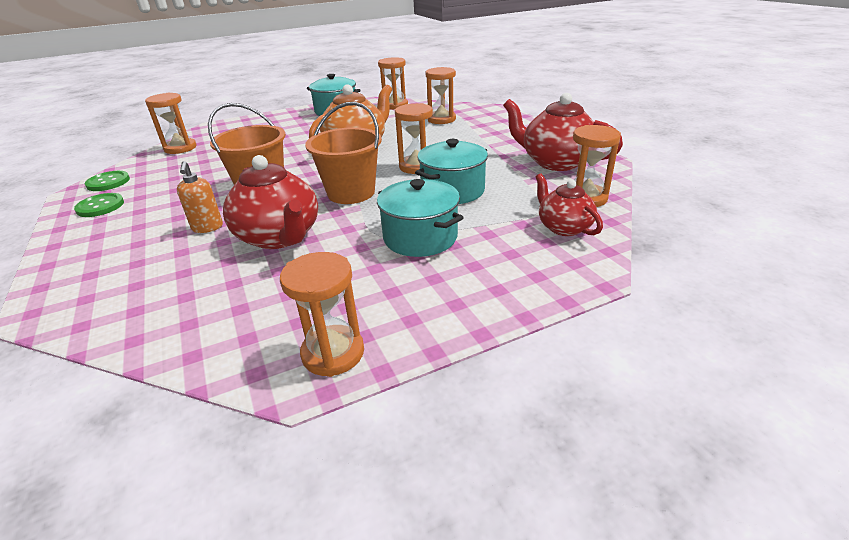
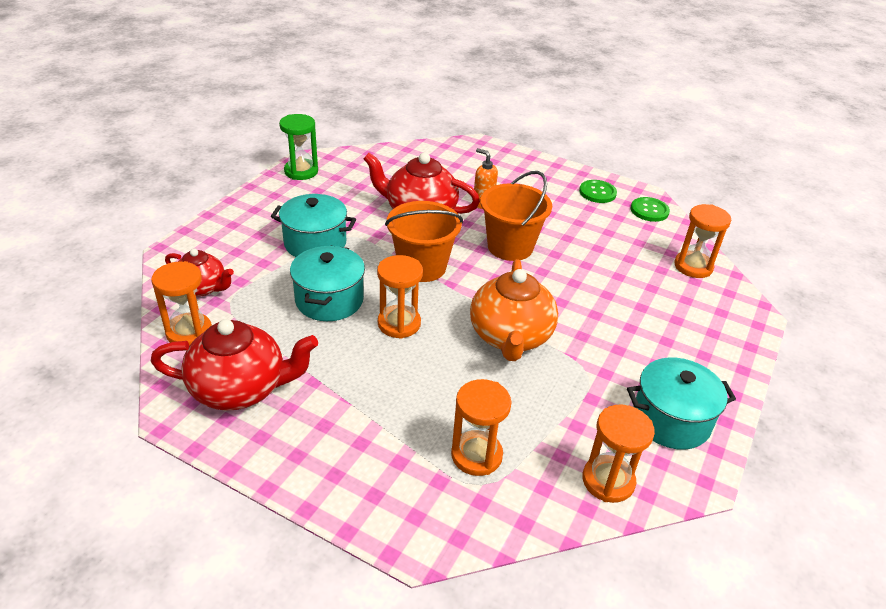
camera: 140 degrees right, 5 degrees up
orange hourglass [280,252,364,377] -> green hourglass [279,114,318,180]

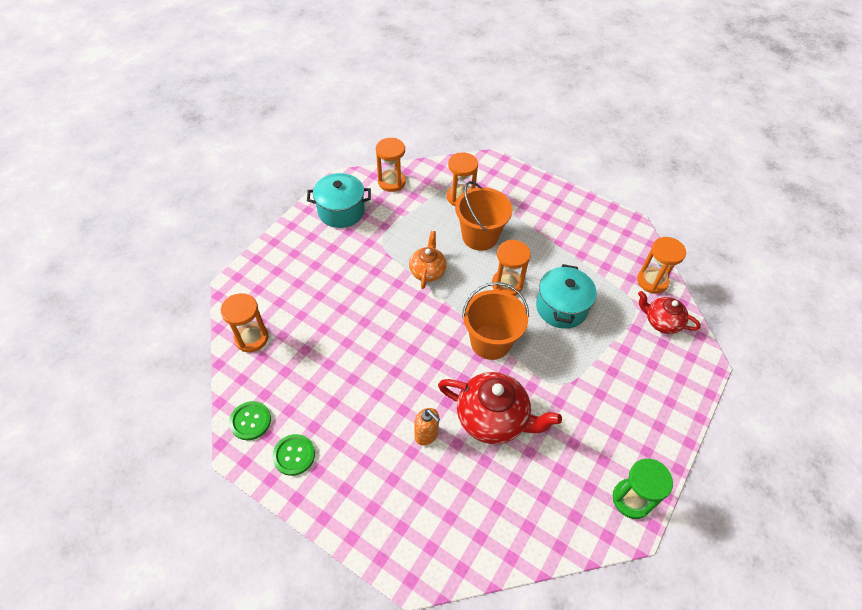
camera: 175 degrees left, 15 degrees up
red teapot [151,319,318,411] -> none
turquoise pot [270,194,356,257] -> none
orange teapot [470,259,558,361] -> orange teapot [409,231,447,289], size x0.60
orange bucket [480,171,552,261] -> orange bucket moved to [455,181,512,251]

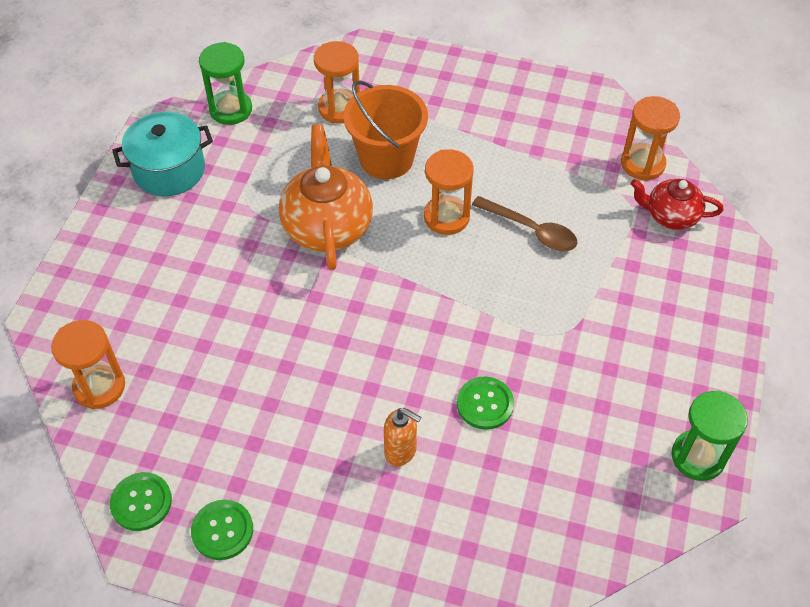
camera: 15 degrees left, 0 degrees up
orange hourglass [376,138,406,192] -> green hourglass [199,42,252,125]
orange teapot [409,231,447,289] -> orange teapot [279,124,373,270], size x1.65
red teapot [438,372,562,444] -> green button [457,377,514,430]
orange bucket [462,282,529,360] -> none
turquoise pot [536,264,597,329] -> brown spoon [472,196,577,251]

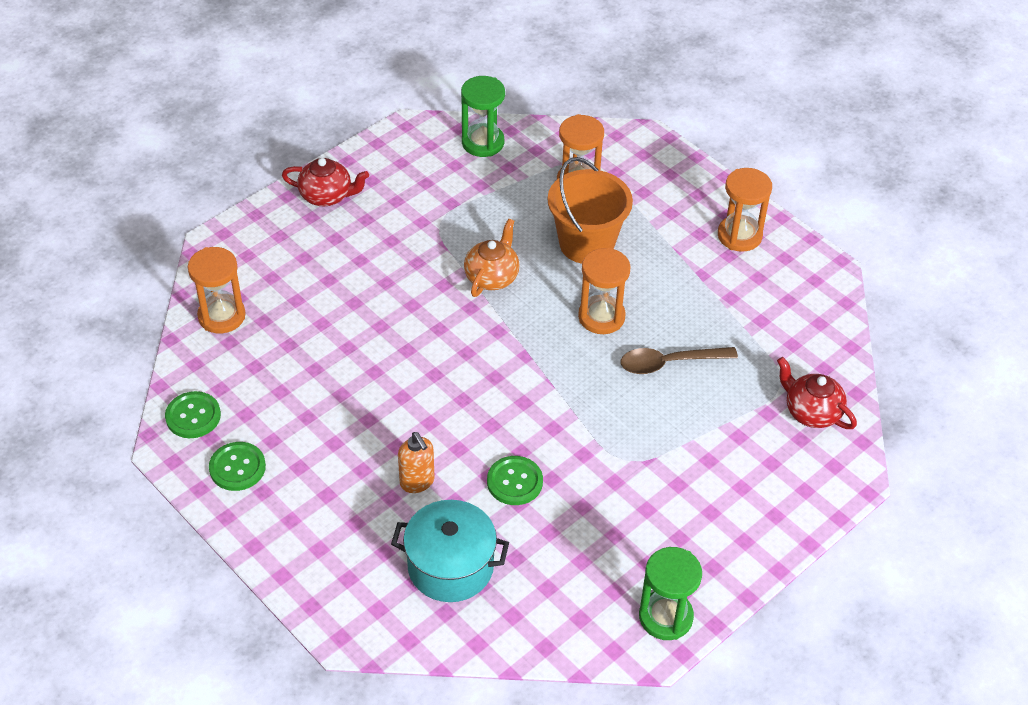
camera: 30 degrees right, 5 degrees down
turquoise pot [112,112,213,196] -> turquoise pot moved to [391,500,509,602]
orange teapot [279,124,373,270] -> orange teapot [464,219,520,297], size x0.60
brown spoon [472,196,577,251] -> brown spoon turned 105 degrees clockwise [621,347,738,374]
orange hourglass [621,96,680,181] -> orange hourglass moved to [718,168,772,252]
none -> red teapot [282,158,369,206]

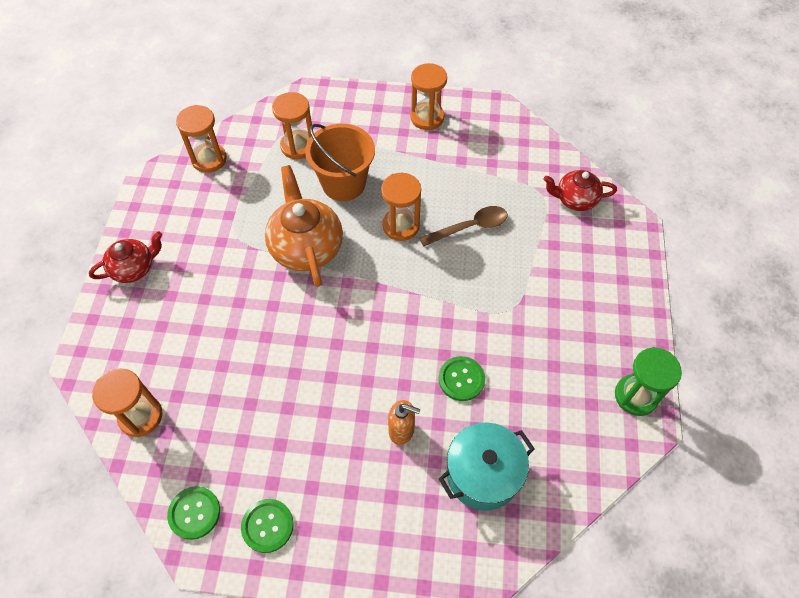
camera: 40 degrees left, 10 degrees up
green hourglass [461,76,505,157] -> orange hourglass [176,105,227,173]
orange teapot [464,219,520,297] -> orange teapot [265,165,343,287], size x1.65
brown spoon [621,347,738,374] -> brown spoon turned 150 degrees counterclockwise [419,206,508,247]

